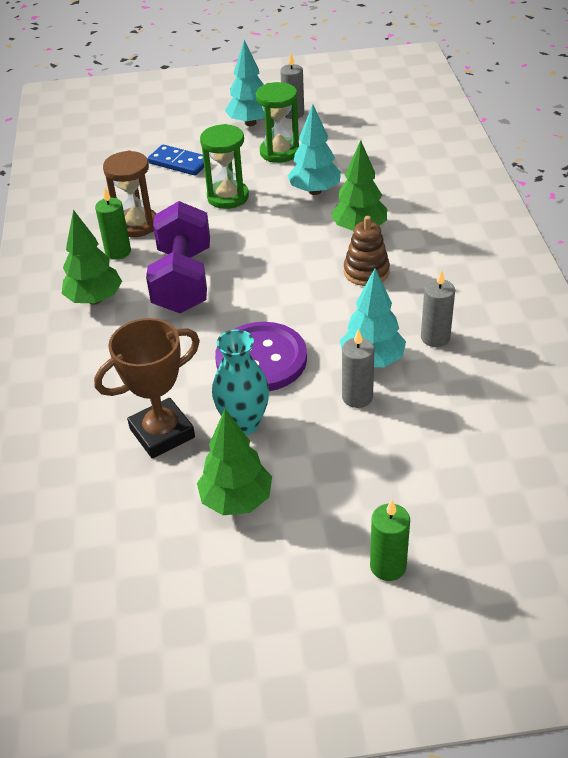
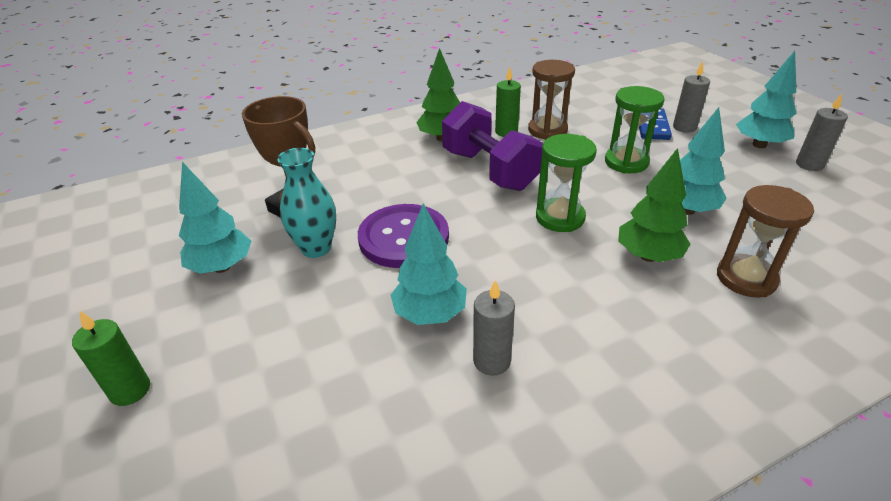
camera: 70 degrees right, 5 degrees down
purple dumbbell [146,201,210,313] -> purple dumbbell turned 75 degrees clockwise [442,101,543,191]
green tree [197,409,272,515] -> turquoise tree [179,162,251,274]
green hourglass [256,82,299,163] -> green hourglass moved to [536,134,597,232]
grey candle [342,329,374,408] -> grey candle moved to [673,61,710,133]
brown stacking toy [344,216,390,286] -> none
none -> brown hourglass [717,185,814,297]

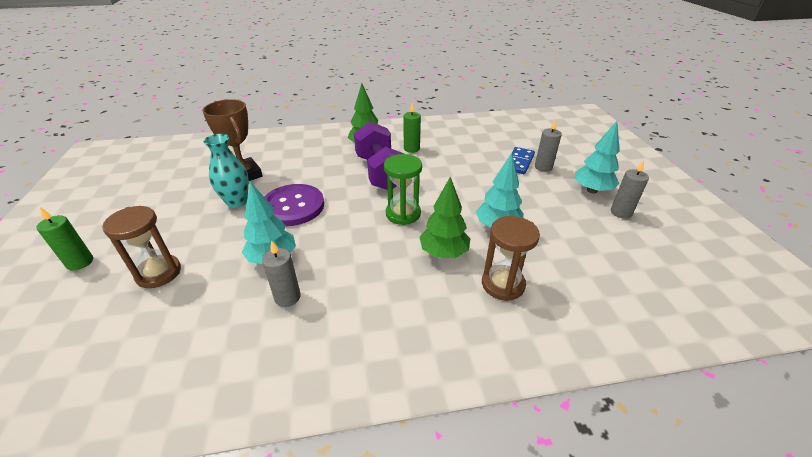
camera: 15 degrees right, 0 degrees up
turquoise tree [179,162,251,274] -> none
brown hourglass [528,60,575,140] -> brown hourglass moved to [102,206,181,288]
green hourglass [605,86,665,174] -> none

